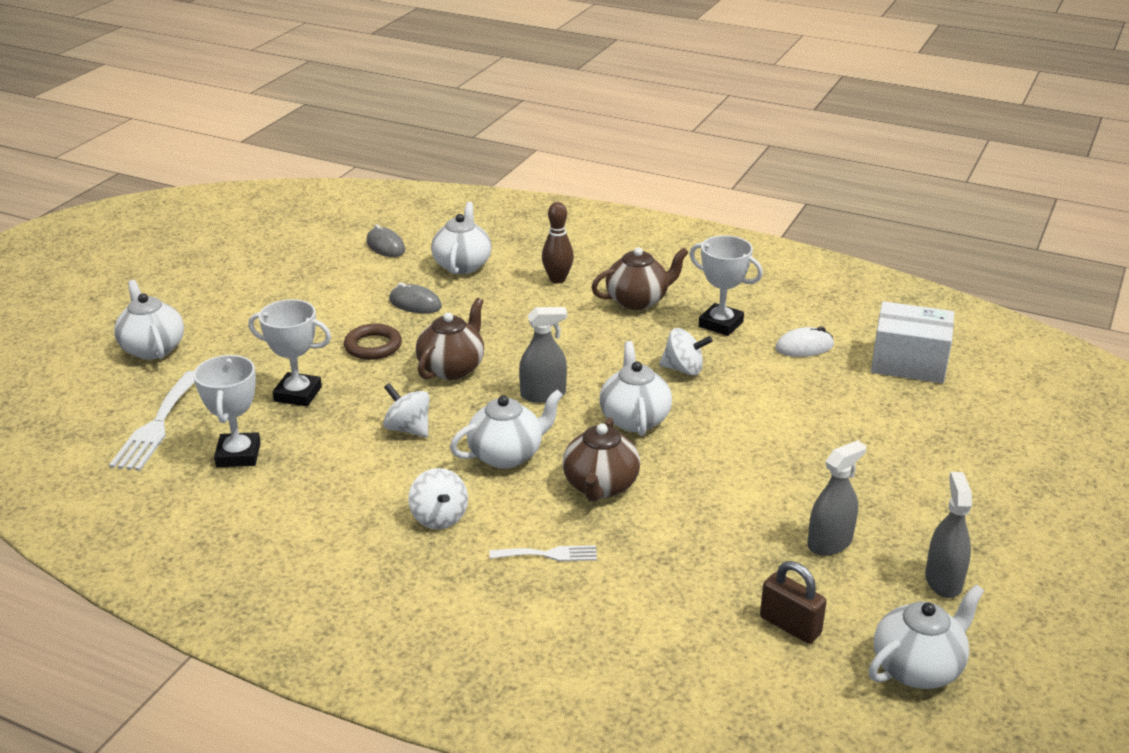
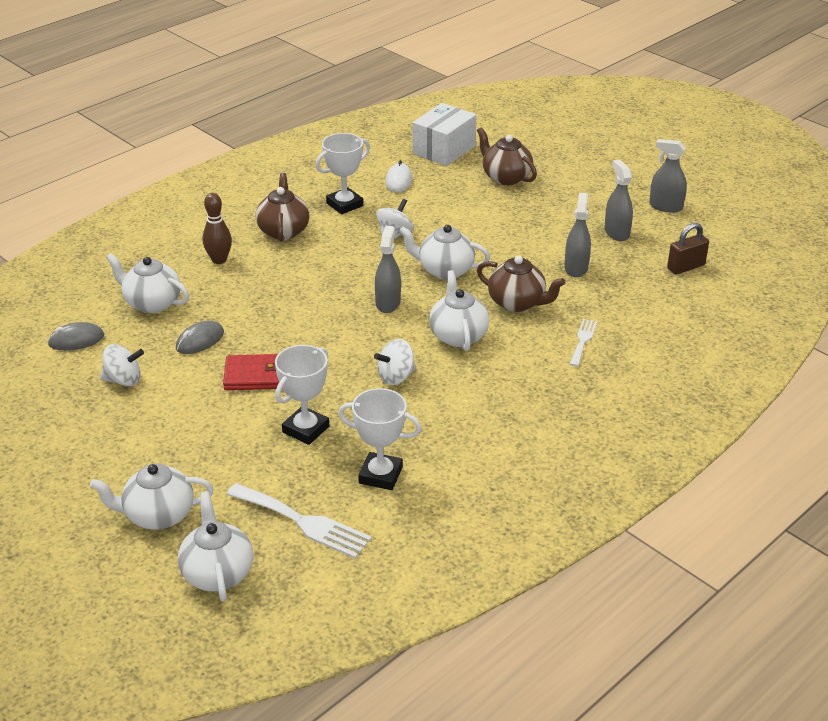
camera: 70 degrees left, 5 degrees up
brown ring [344,324,402,360] -> red wallet [223,354,283,390]
white spinning top [408,468,468,529] -> white spinning top moved to [100,344,144,386]
brown teapot [416,298,484,380] -> brown teapot moved to [477,127,537,185]
white teapot [869,585,984,689] -> white teapot moved to [178,491,253,602]
none -> grey spray bottle [564,193,591,277]

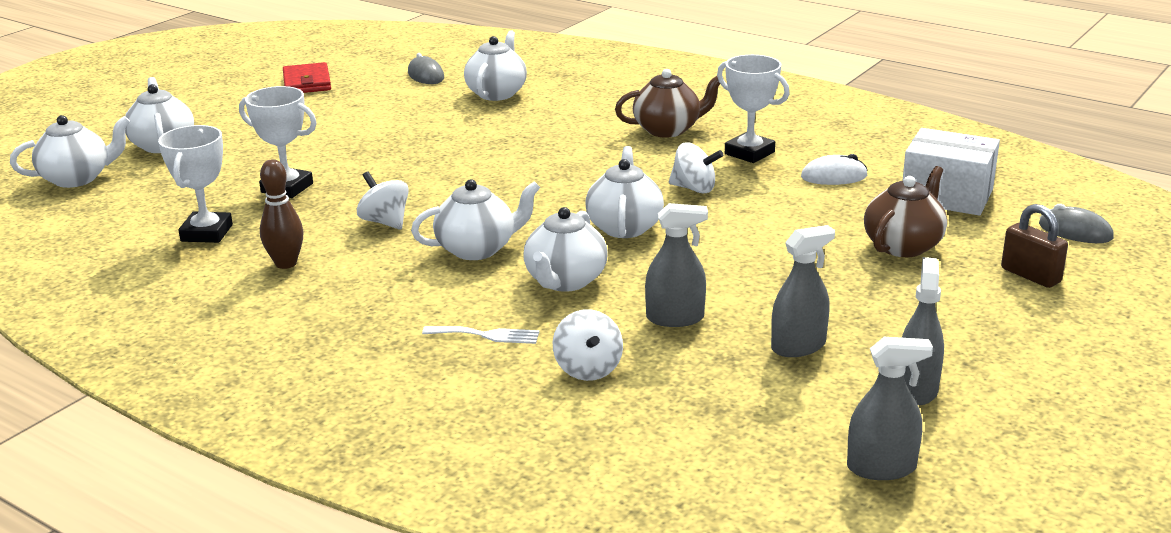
camera: 80 degrees right, 10 degrees down
white spinning top [100,344,144,386] -> white spinning top moved to [553,309,623,381]
grey mouse [176,321,224,354] -> grey mouse moved to [1039,204,1114,243]
brown bowling pin [203,193,232,264] -> brown bowling pin moved to [260,159,304,269]
red wallet [223,354,283,390] -> red wallet moved to [283,62,331,93]
white fork [226,483,372,559] -> none
grey spray bottle [375,226,401,313] -> grey spray bottle moved to [847,337,933,480]
brown teapot [477,256,566,312] -> white teapot [523,207,607,292]
brown padlock [667,223,709,274] -> brown padlock moved to [1001,204,1068,288]

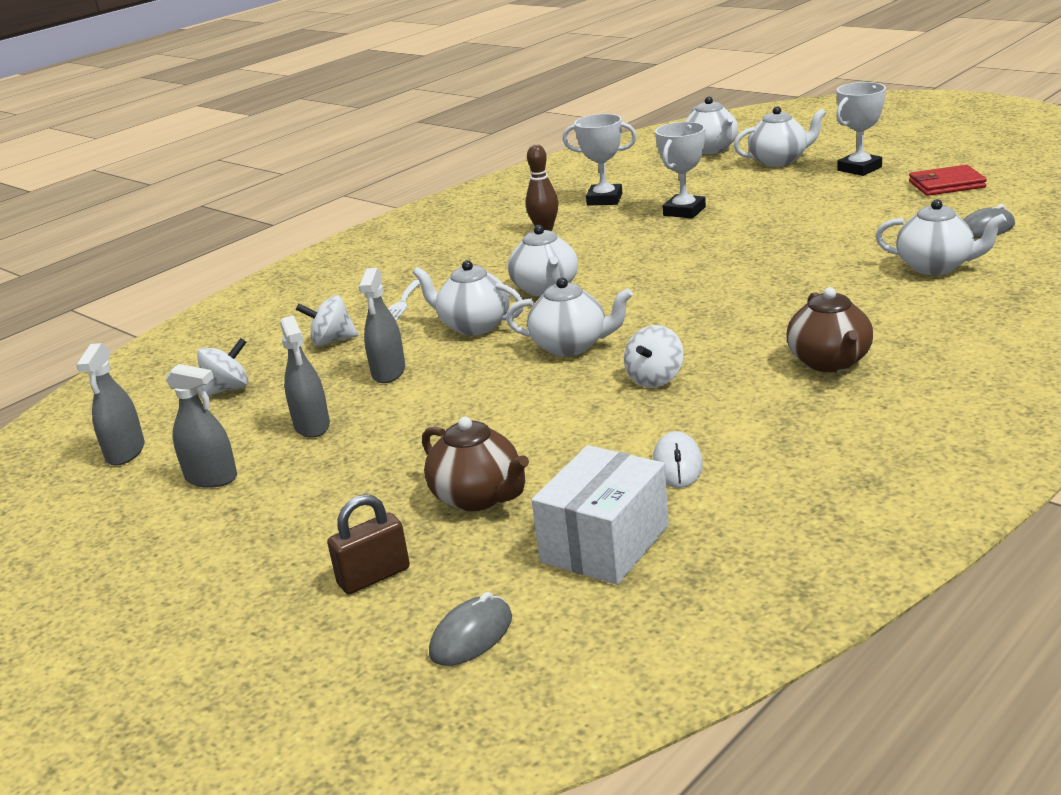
camera: 100 degrees right, 0 degrees up
white spinning top [357,171,409,230] -> white spinning top moved to [197,338,248,397]
white trophy [717,55,790,163] -> white trophy moved to [836,82,886,176]

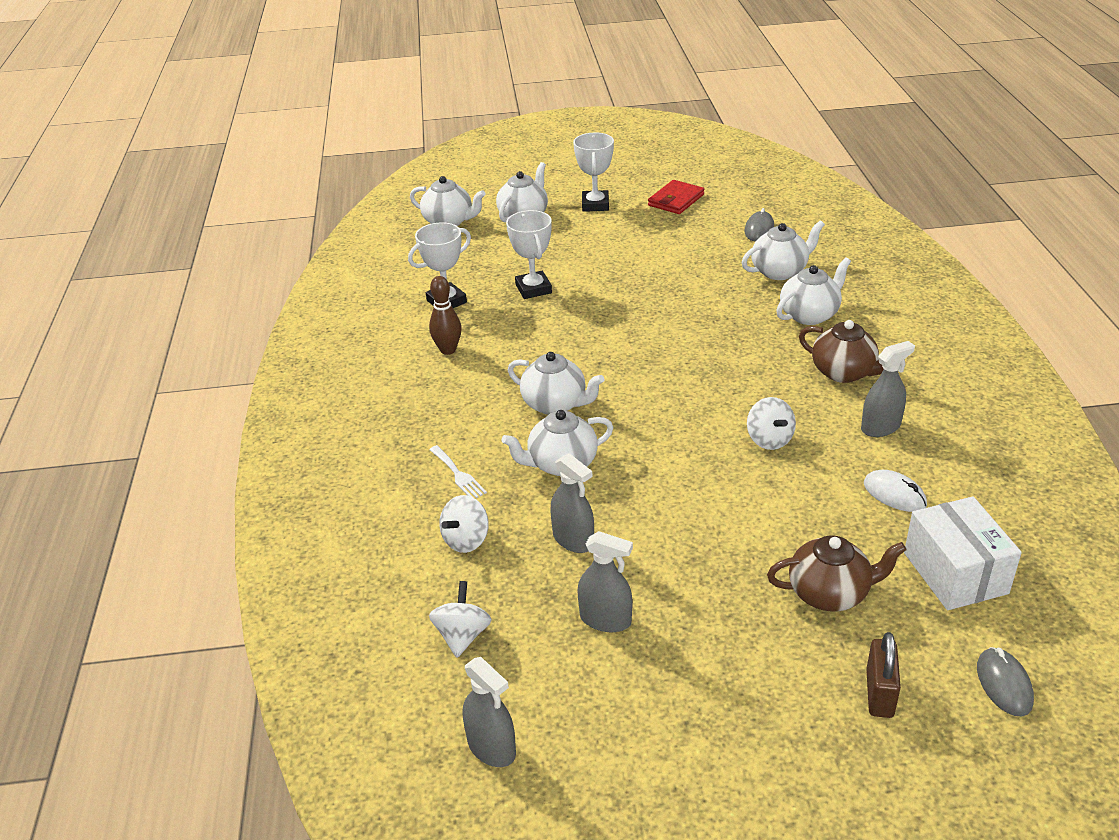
camera: 50 degrees left, 10 degrees up
grey spray bottle [165,364,237,488] -> grey spray bottle moved to [861,341,915,437]
white teapot [506,277,633,356] -> white teapot moved to [776,257,851,325]

